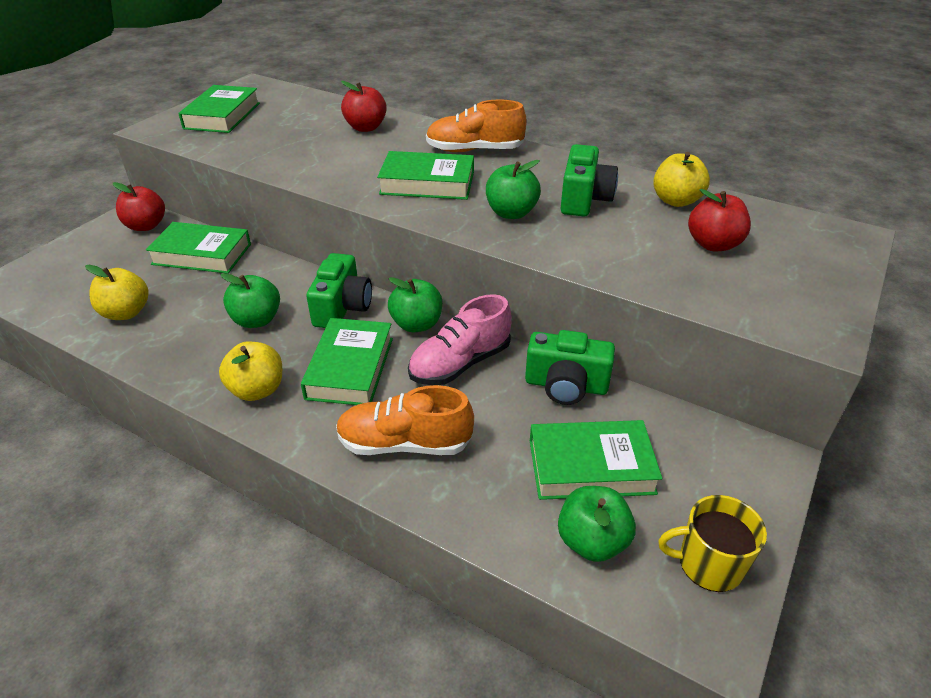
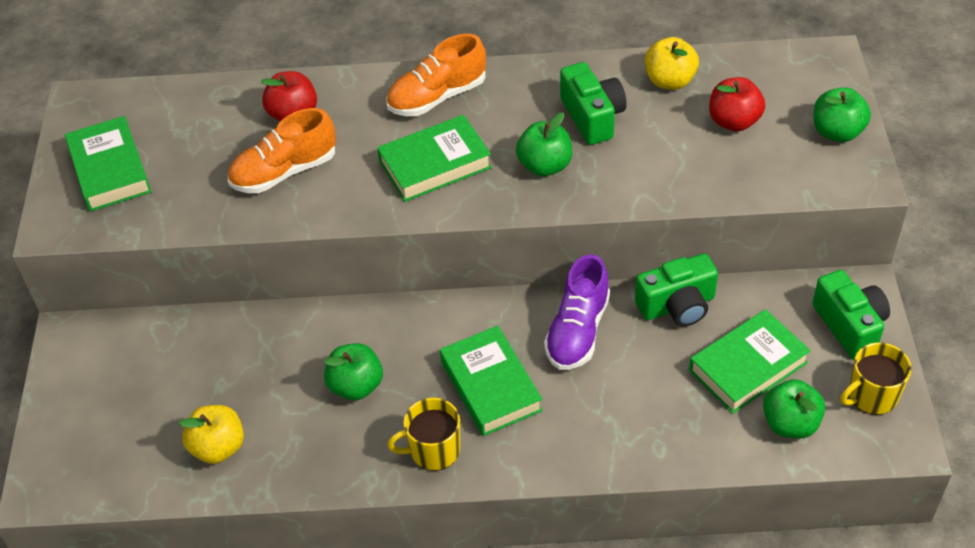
camera: 30 degrees left, 10 degrees up
red apple [113,182,165,231] -> none
green book [146,222,251,274] -> none
yellow apple [219,341,282,401] -> yellow mug [388,398,460,471]
green camera [306,253,372,328] -> green camera moved to [812,270,890,359]
orange shoe [336,385,474,455] -> orange shoe moved to [228,108,336,193]
green apple [388,277,442,332] -> green apple moved to [814,88,871,142]
pink shoe [408,294,512,385] -> purple shoe [544,254,610,370]

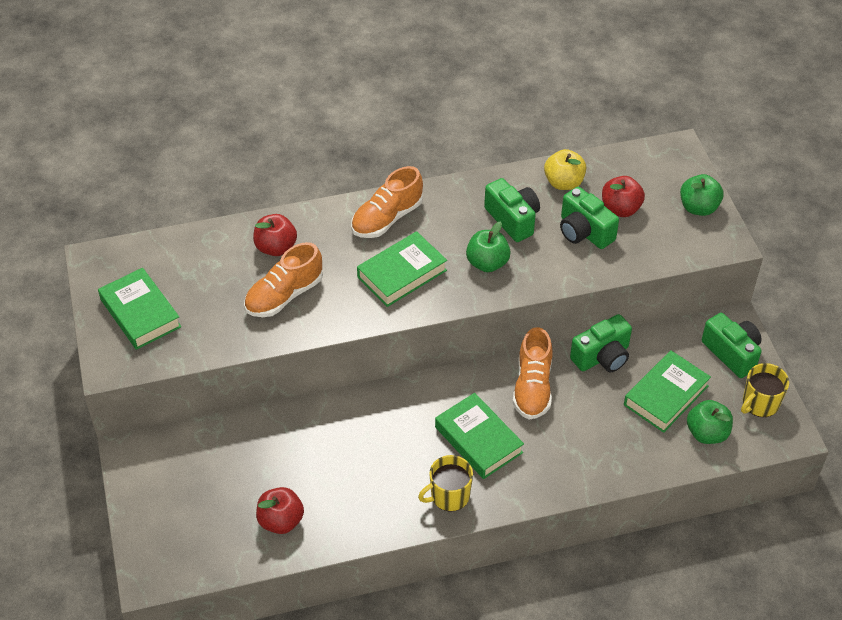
camera: 15 degrees left, 0 degrees up
yellow apple [179,405,244,464] -> red apple [256,487,304,534]
green apple [324,343,383,400] -> none
purple shoe [544,254,610,370] -> orange shoe [513,327,553,420]
none -> green camera [560,187,619,249]

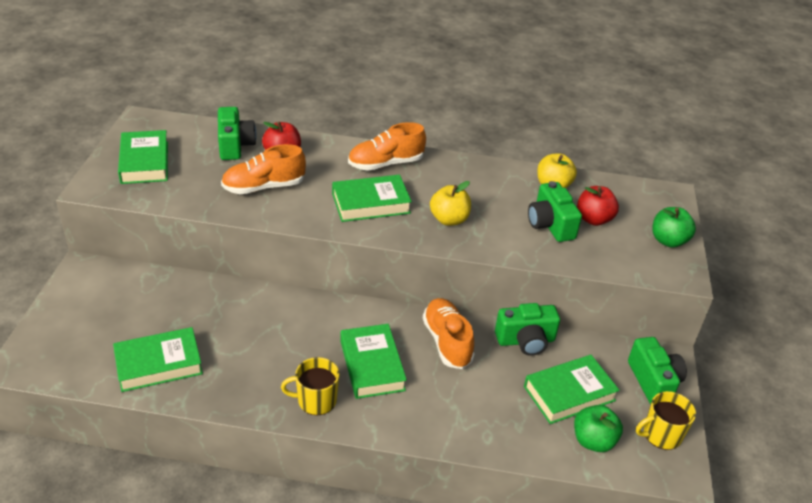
camera: 20 degrees right, 10 degrees down
red apple [256,487,304,534] -> green book [113,327,203,392]
green apple [466,221,511,272] -> yellow apple [430,181,471,226]
green camera [484,178,540,242] -> green camera moved to [218,107,257,160]
orange shoe [513,327,553,420] -> orange shoe turned 135 degrees clockwise [423,298,474,369]

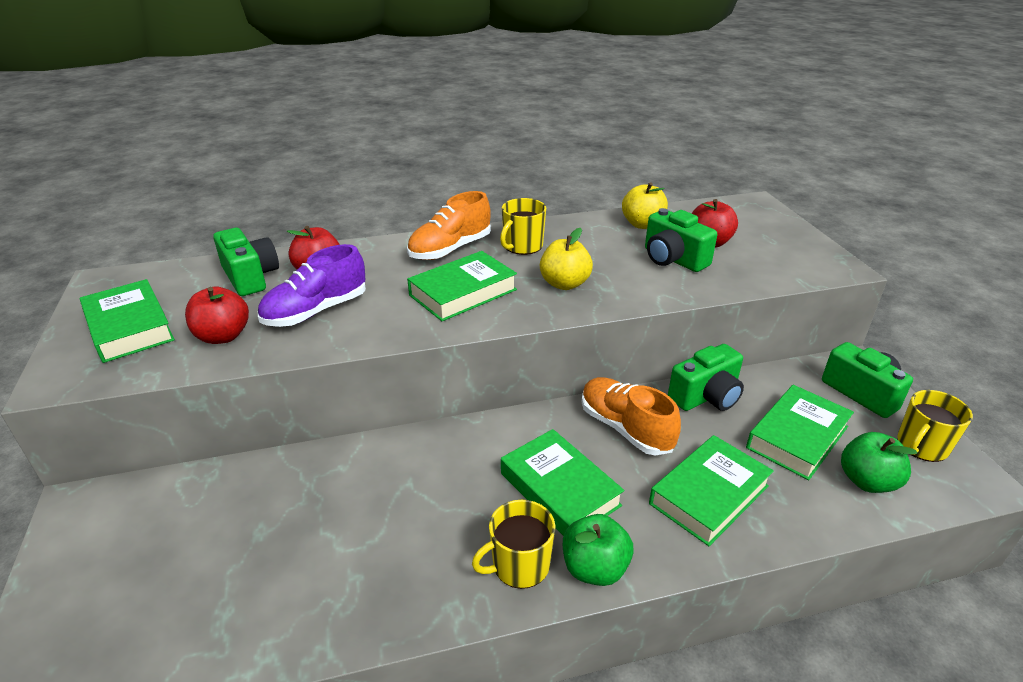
camera: 20 degrees left, 5 degrees down
green book [113,327,203,392] -> green book moved to [649,435,774,546]
orange shoe [221,144,306,194] -> purple shoe [258,244,366,327]
green apple [652,207,696,248] -> green apple moved to [563,514,634,586]
none -> red apple [185,287,249,344]
none -> yellow mug [500,198,546,255]

